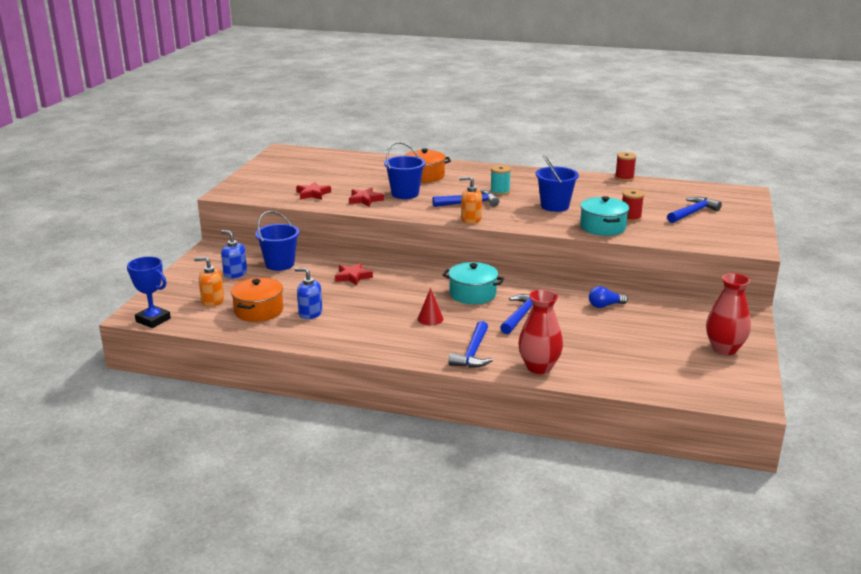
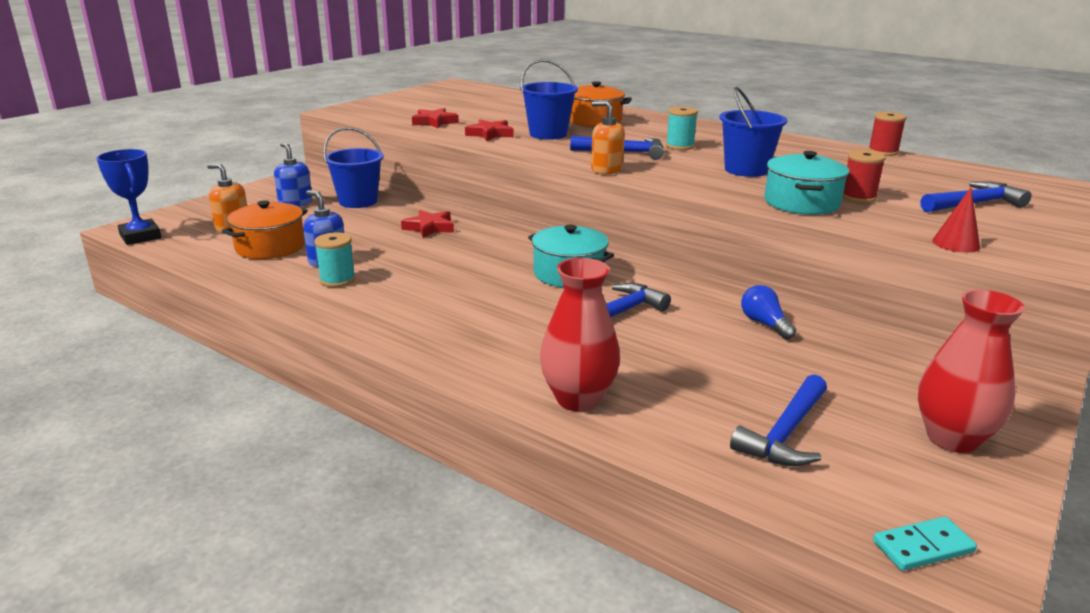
camera: 20 degrees right, 0 degrees up
red cone [418,288,443,325] -> red cone moved to [932,187,980,253]
blue hammer [449,321,493,368] -> blue hammer moved to [730,374,827,466]
blue light bulb [589,286,628,308] -> blue light bulb turned 60 degrees clockwise [741,285,796,340]
none -> turquoise spool [314,232,355,287]
none -> turquoise domino [873,517,977,571]

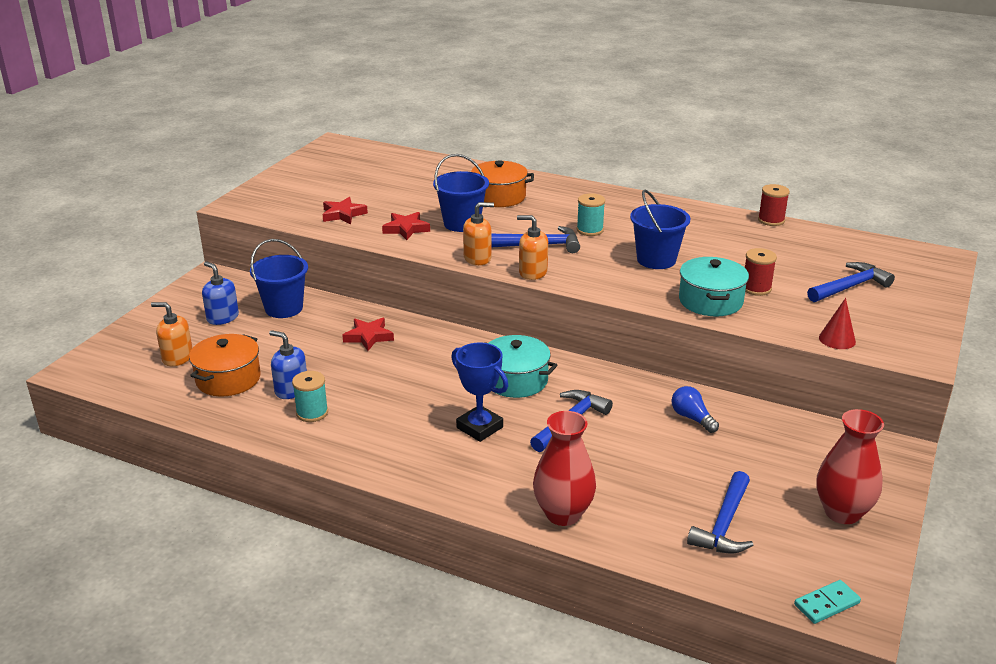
camera: 10 degrees left, 5 degrees up
blue trophy [96,149,161,245] -> blue trophy moved to [451,343,508,442]
none -> orange soap dispenser [463,202,494,265]

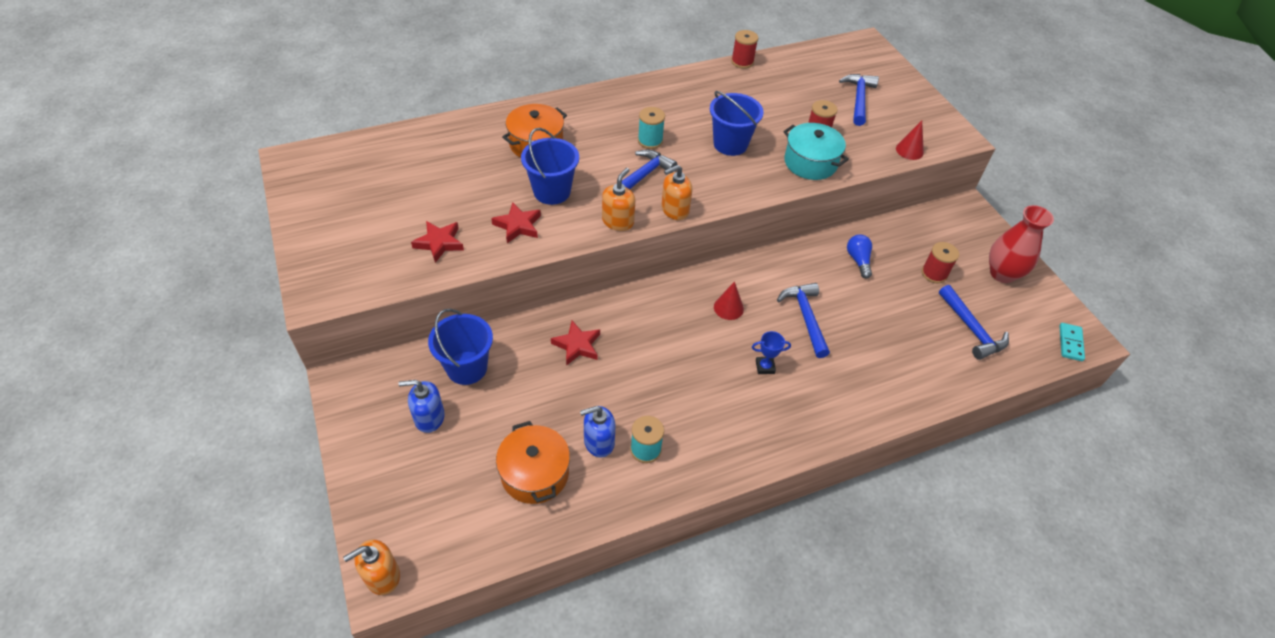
camera: 50 degrees left, 20 degrees up
orange soap dispenser [151,302,192,366] -> orange soap dispenser moved to [343,539,400,595]
blue trophy [451,343,508,442] -> blue trophy [752,331,791,374], size x0.58
turquoise pot [485,335,557,398] -> red cone [714,281,744,320]
red vase [533,411,596,526] -> none
blue light bulb [672,386,719,433] -> blue light bulb turned 75 degrees clockwise [847,234,872,279]
none -> red spool [922,242,959,284]

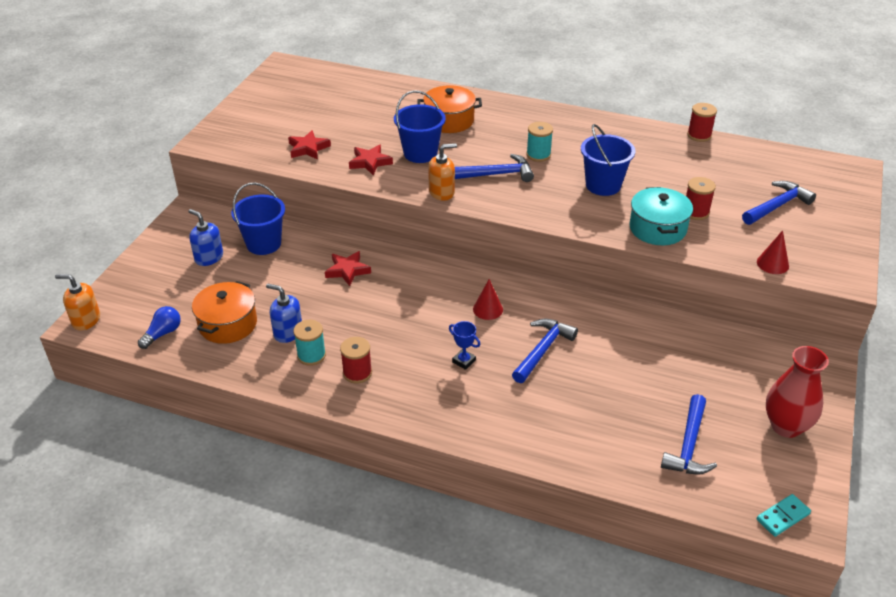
camera: 45 degrees right, 10 degrees down
orange soap dispenser [661,165,692,220] -> none
blue light bulb [847,234,872,279] -> blue light bulb moved to [138,306,181,349]
red spool [922,242,959,284] -> red spool moved to [340,337,372,383]

